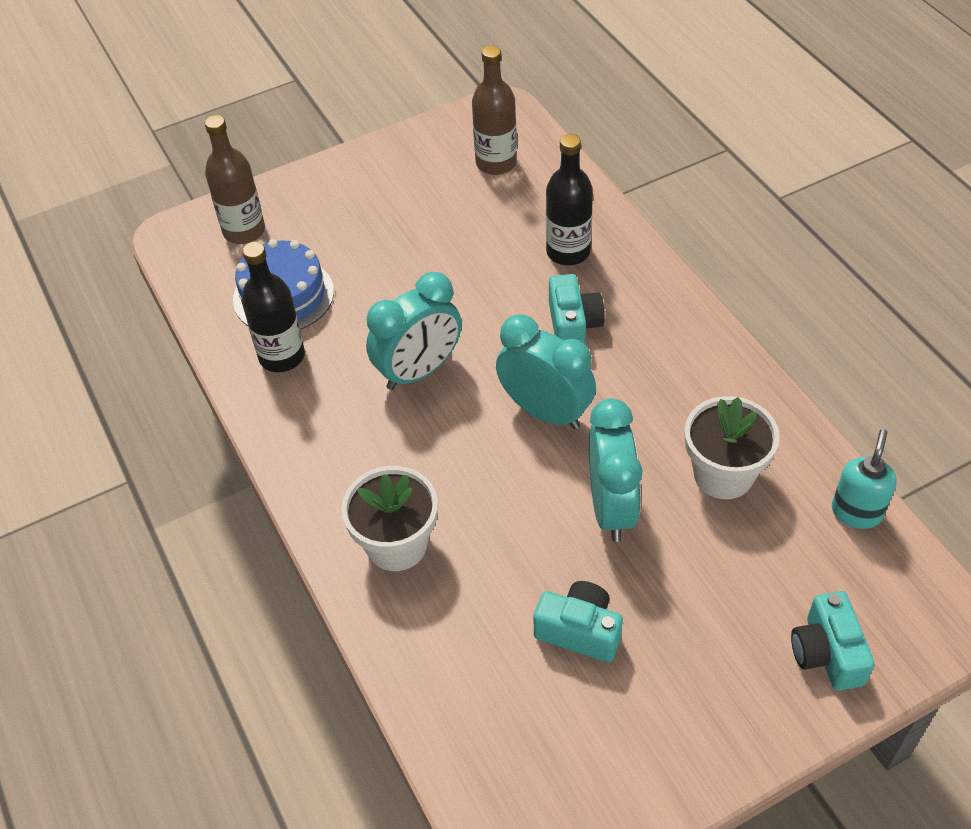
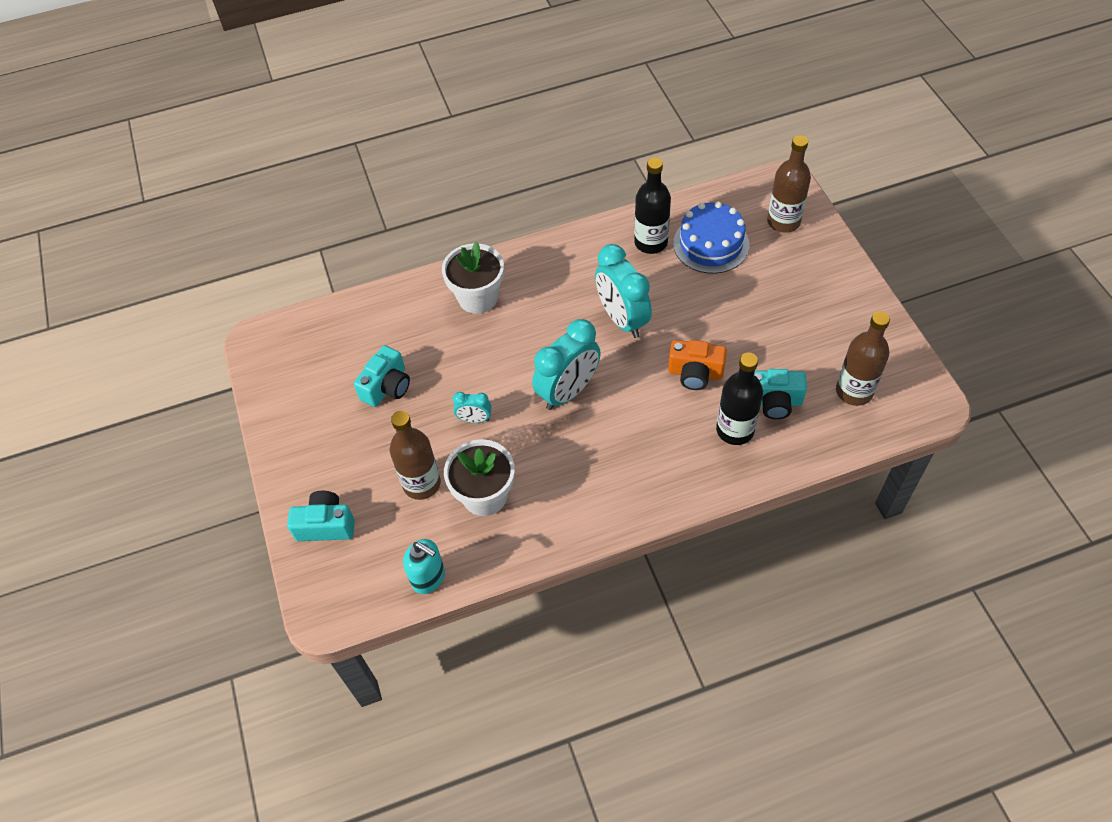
camera: 100 degrees right, 5 degrees up
turquoise camera [549,274,605,344] -> turquoise camera moved to [754,369,807,419]
turquoise clock [588,398,642,542] -> turquoise clock [453,392,491,423], size x0.49
none -> brown bottle [390,411,441,500]
none -> orange camera [668,340,727,390]

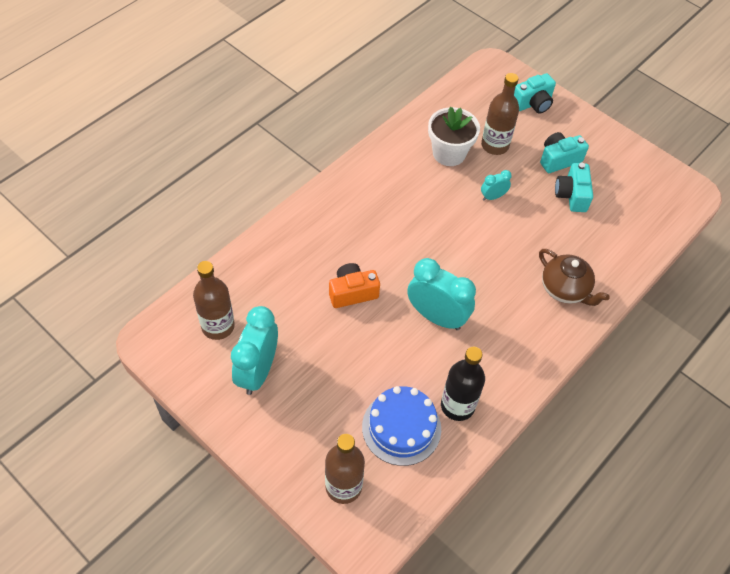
camera: 145 degrees right, 0 degrees up
turquoise soap dispenser [403,539,445,594] -> none
white flower pot [442,242,504,314] -> brown teapot [539,249,610,306]
turquoise clock [532,319,601,410] -> turquoise clock moved to [231,306,278,395]
black bottle [716,353,763,445] -> none
turquoise camera [754,369,807,419] -> turquoise camera moved to [540,132,589,173]

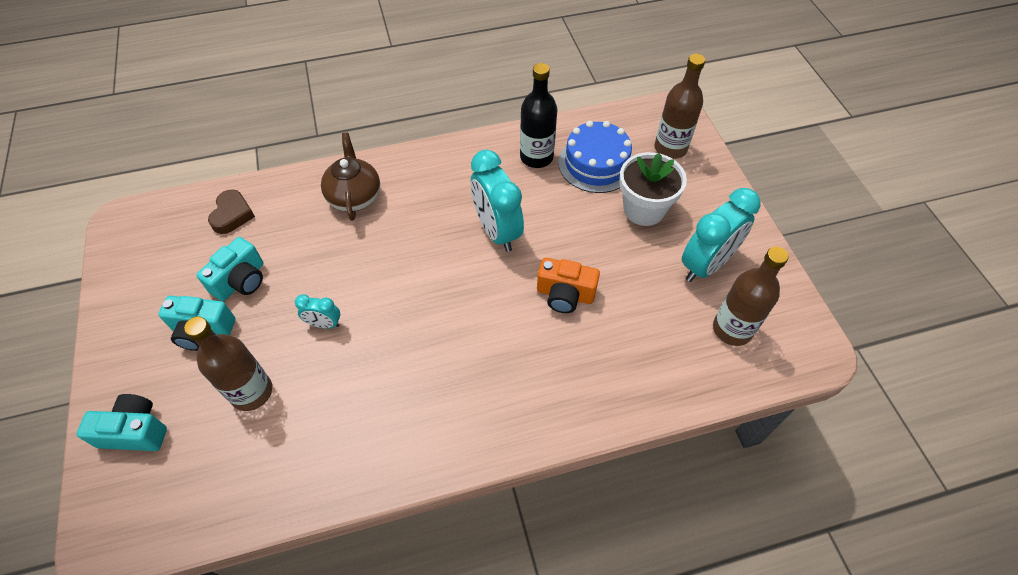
camera: 145 degrees left, 0 degrees up
white flower pot [428,107,480,166] -> white flower pot moved to [619,152,687,226]
none -> brown heart [208,189,255,234]

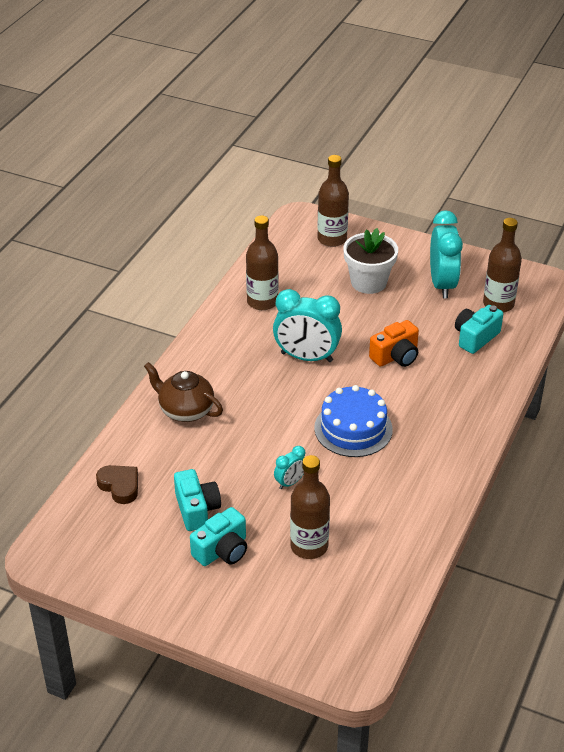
camera: 50 degrees left, 15 degrees down
turquoise camera [77,394,167,451] -> turquoise camera moved to [455,305,503,354]
black bottle [520,63,557,168] -> brown bottle [246,215,278,310]
blue cake [558,121,632,193] -> blue cake moved to [314,385,393,457]

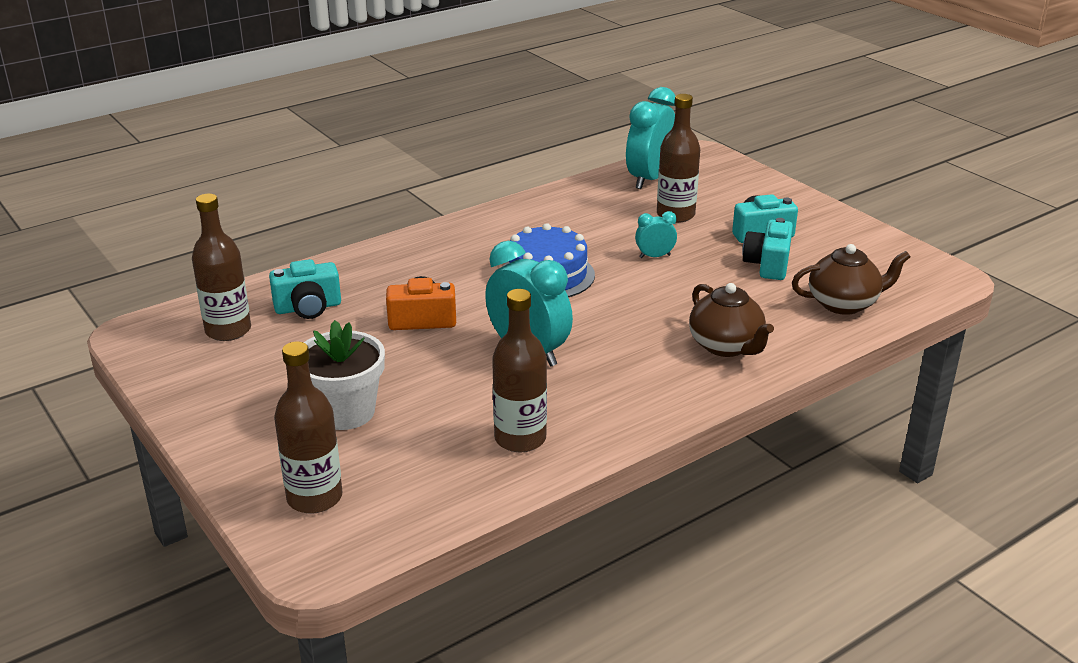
camera: 150 degrees left, 10 degrees down
brown heart [96,465,138,504] -> brown teapot [792,244,911,315]
turquoise clock [430,210,463,298] -> turquoise clock moved to [626,87,675,189]

